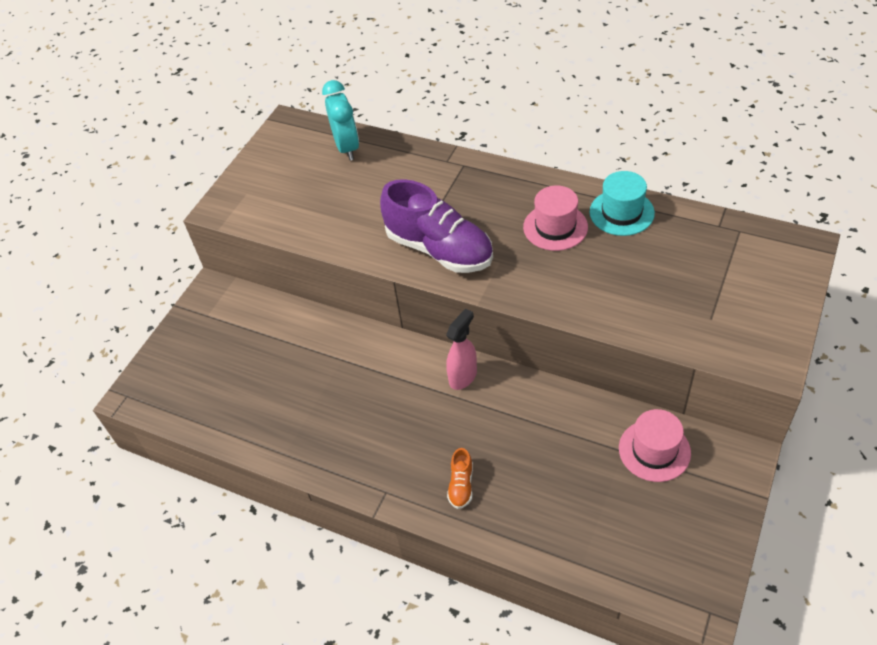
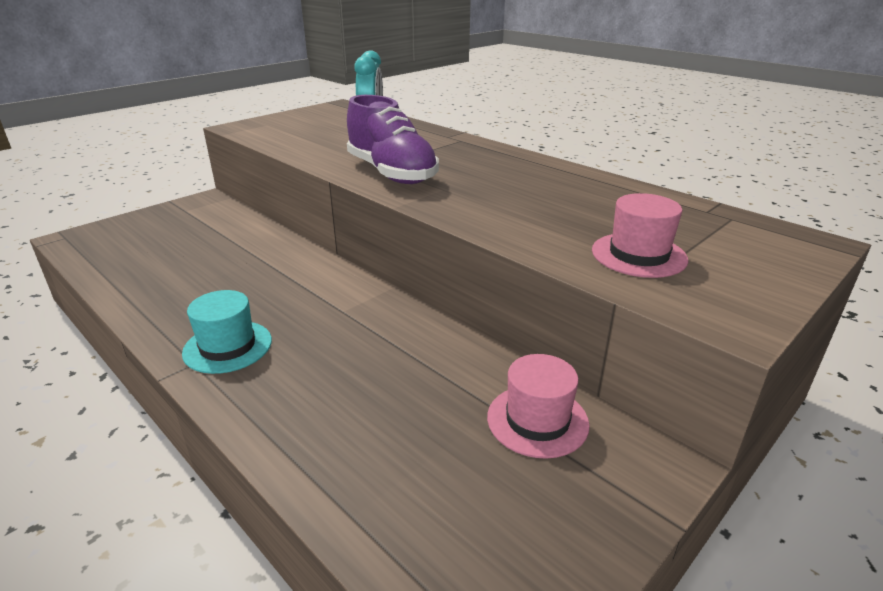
camera: 15 degrees right, 20 degrees down
pink spray bottle [446,308,477,390] -> none
orange shoe [447,448,473,509] -> none
pink hat [523,186,588,251] -> pink hat moved to [592,193,688,278]
turquoise hat [590,171,655,236] -> turquoise hat moved to [182,290,272,374]

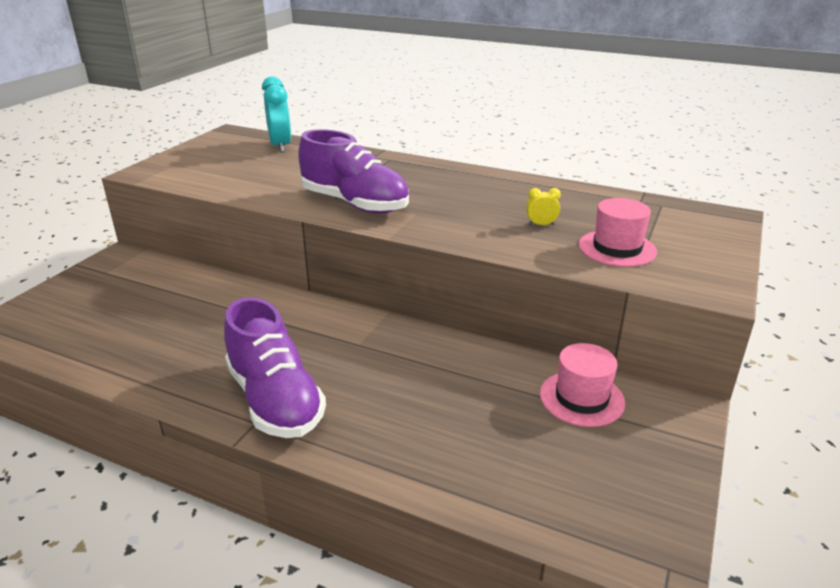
camera: 20 degrees left, 0 degrees up
turquoise hat [182,290,272,374] -> purple shoe [224,297,326,438]
none -> yellow clock [526,188,561,225]

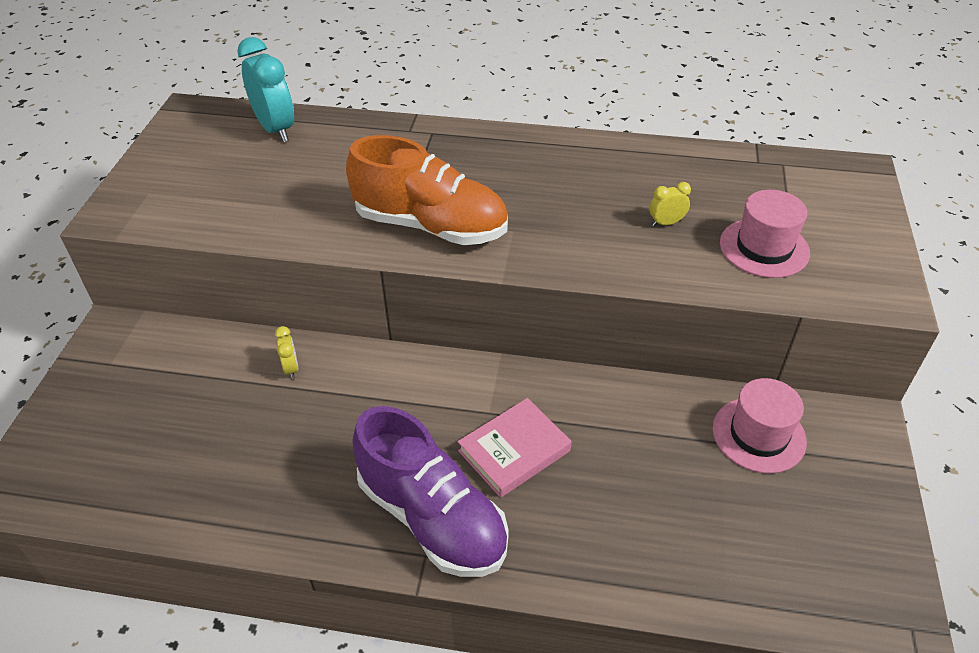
camera: 15 degrees left, 15 degrees up
purple shoe [298,129,409,214] -> orange shoe [346,135,508,245]
none -> yellow clock [275,326,298,379]
none -> pink book [458,398,572,498]

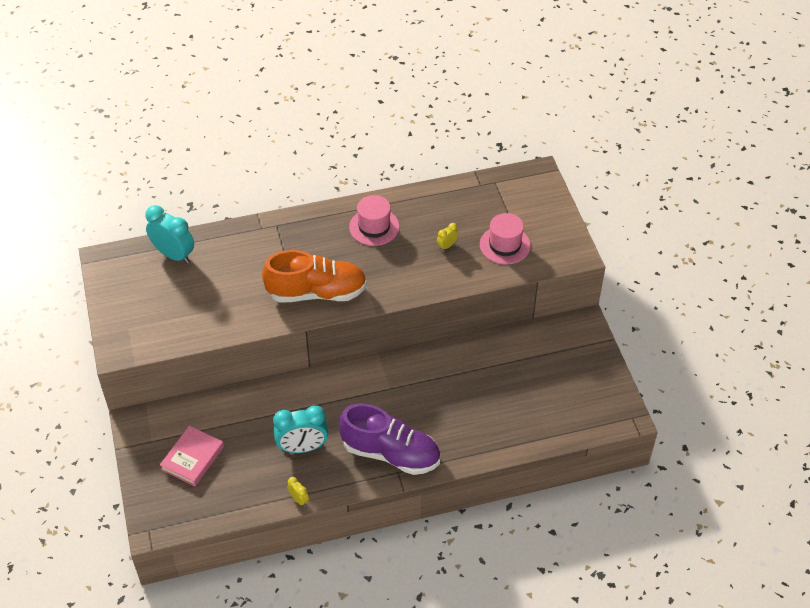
camera: 25 degrees left, 5 degrees up
yellow clock [275,326,298,379] -> yellow clock moved to [287,477,309,506]
pink book [458,398,572,498] -> pink book moved to [160,426,224,486]
pink hat [713,378,807,473] -> pink hat moved to [349,195,399,246]
none -> turquoise clock [273,406,328,453]

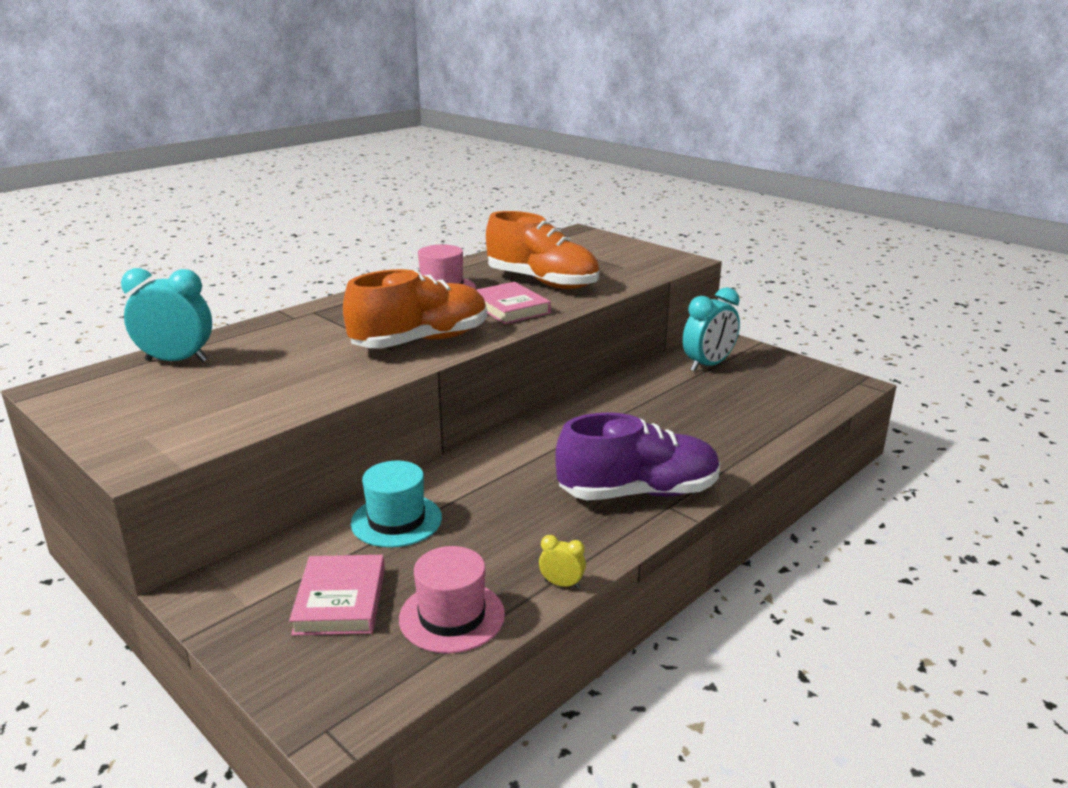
camera: 30 degrees left, 25 degrees down
turquoise clock [273,406,328,453] -> turquoise clock moved to [683,287,740,372]
yellow clock [437,223,458,251] -> orange shoe [486,211,600,289]
pink hat [480,213,531,264] -> pink hat moved to [399,546,505,653]
none -> turquoise hat [351,461,442,548]
none -> pink book [476,282,551,324]

